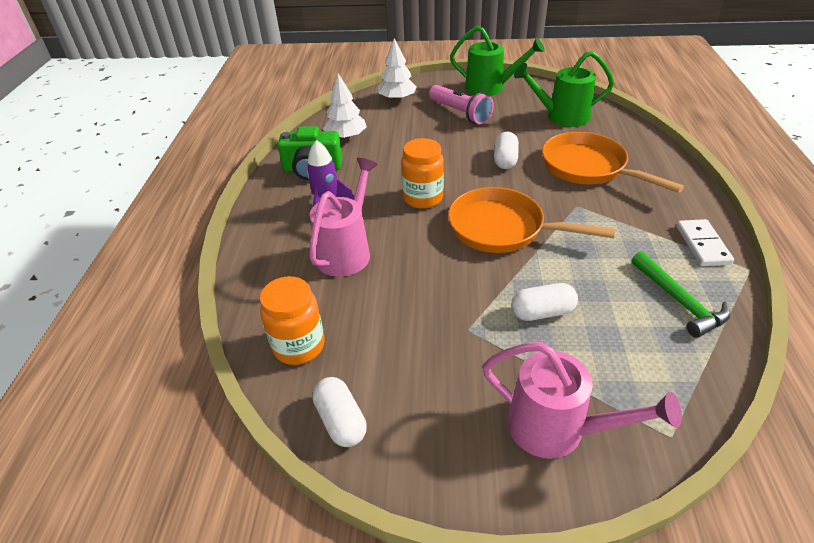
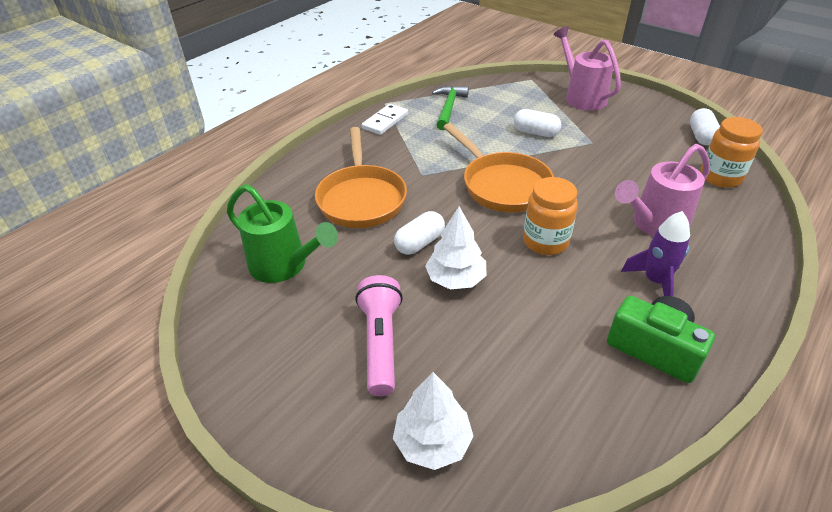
camera: 145 degrees left, 0 degrees up
white tree [323,73,367,140] -> white tree moved to [425,206,487,289]
green watering can [450,26,545,96] -> none

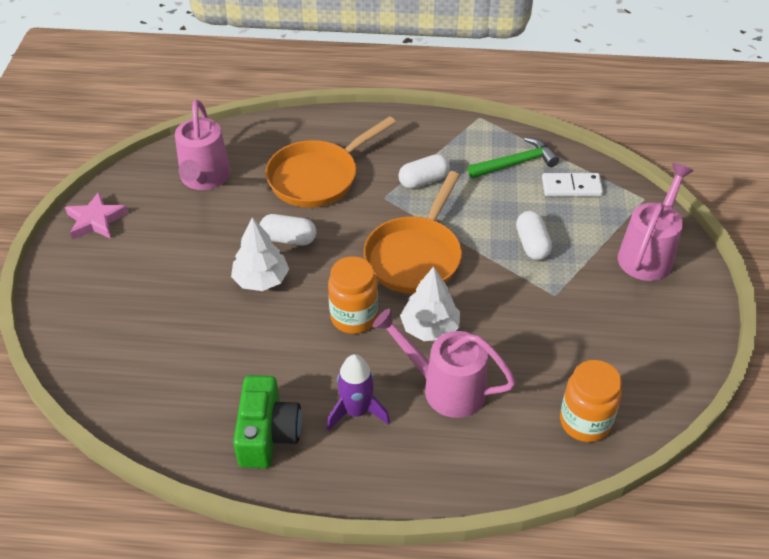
camera: 55 degrees right, 5 degrees up
green watering can [227,184,338,283] -> pink watering can [175,100,231,190]
pink flashlight [355,275,403,396] -> none
white domino [362,104,408,135] -> white domino moved to [542,173,603,197]
white tree [393,372,474,470] -> white tree moved to [400,266,460,341]
white capsule [690,108,720,145] -> white capsule moved to [399,154,450,189]
none -> pink star [65,192,128,239]

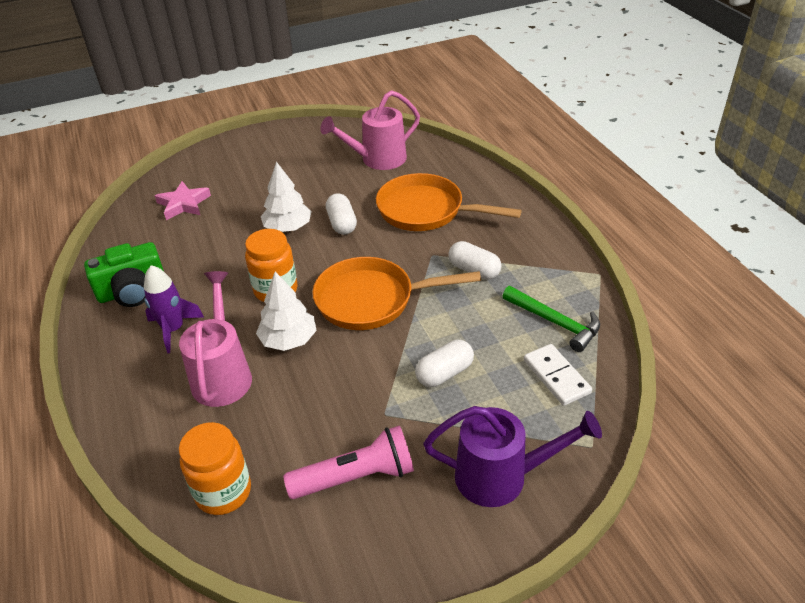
camera: 65 degrees right, 5 degrees down
pink star [65,192,128,239] -> pink star moved to [155,181,211,220]
pink watering can [618,163,693,281] -> purple watering can [424,406,602,507]
none -> pink flashlight [283,426,414,499]

